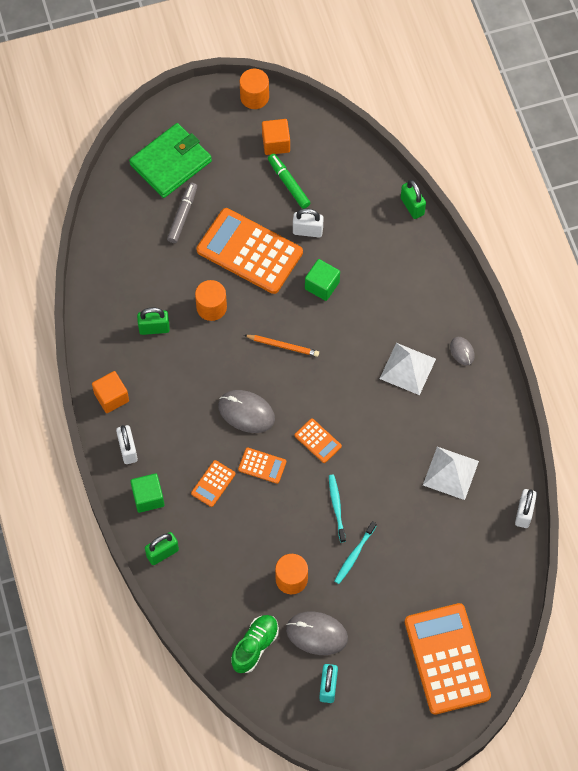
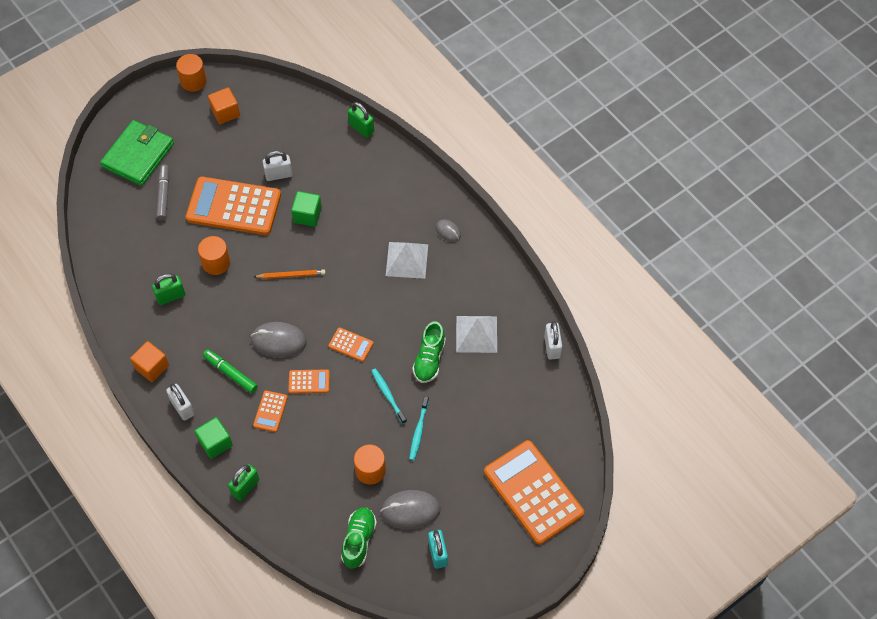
camera: 20 degrees left, 5 degrees down
green marker [268,154,310,209] -> green marker moved to [203,350,258,393]
none -> green shoe [412,321,446,383]

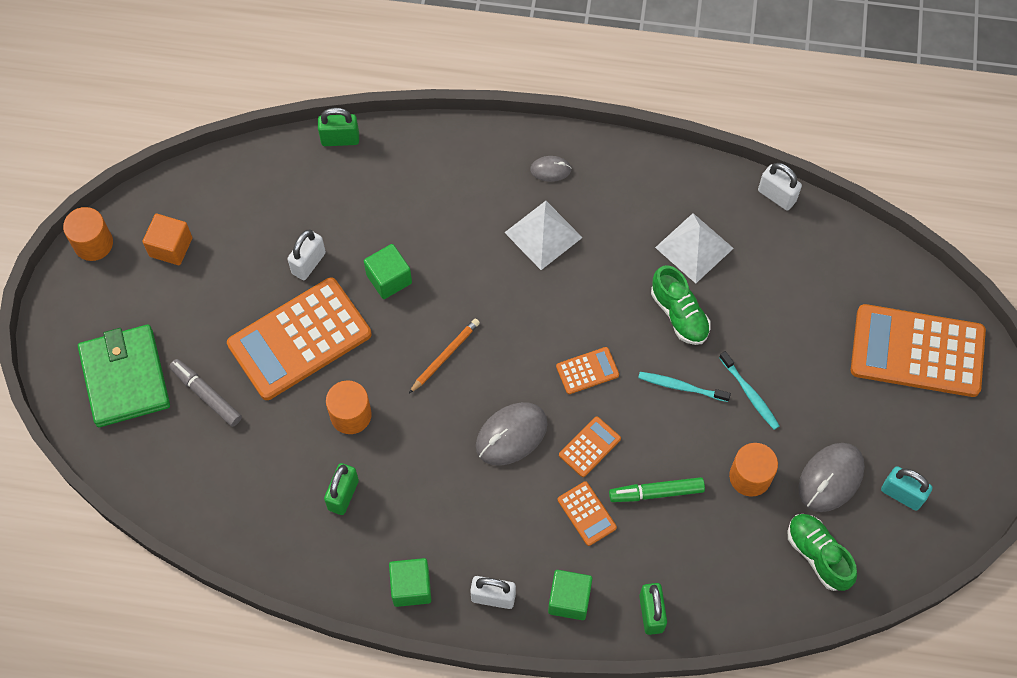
camera: 45 degrees left, 5 degrees up
orange cube [130,341,169,382] -> green cube [389,558,431,607]
green marker [203,350,258,393] -> green marker moved to [609,477,705,502]

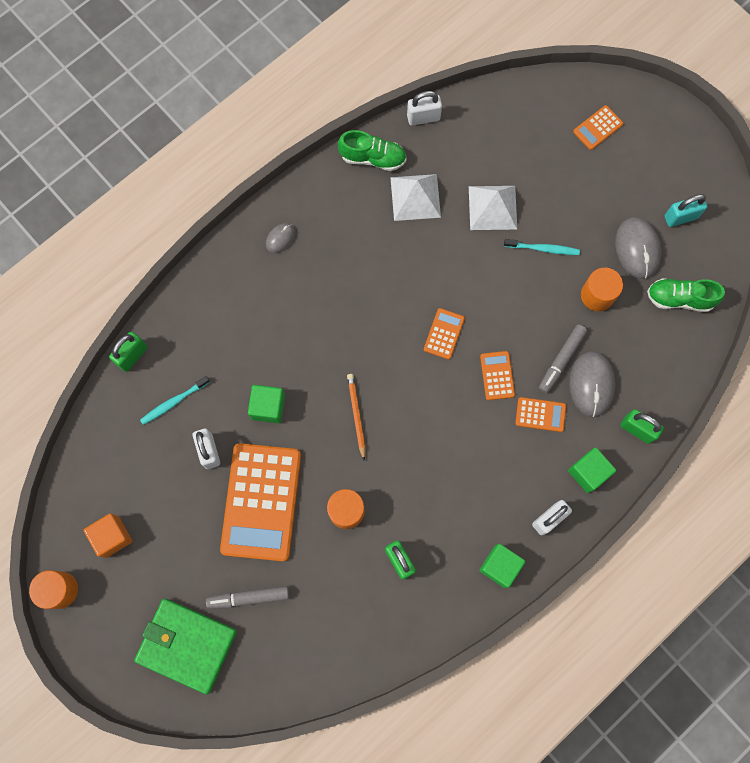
camera: 50 degrees left, 10 degrees up
grey mouse [476,402,548,466] -> grey mouse moved to [569,351,615,417]
white pyramid [504,201,583,270] -> white pyramid moved to [469,186,517,230]
green marker [609,477,705,502] -> grey marker [539,325,587,393]
turquoise toothbrush [638,372,731,402] -> turquoise toothbrush moved to [140,376,210,425]
green shoe [651,265,711,345] -> green shoe moved to [338,130,407,171]
orange calculator [851,304,986,397] -> orange calculator [573,105,623,150], size x0.44

